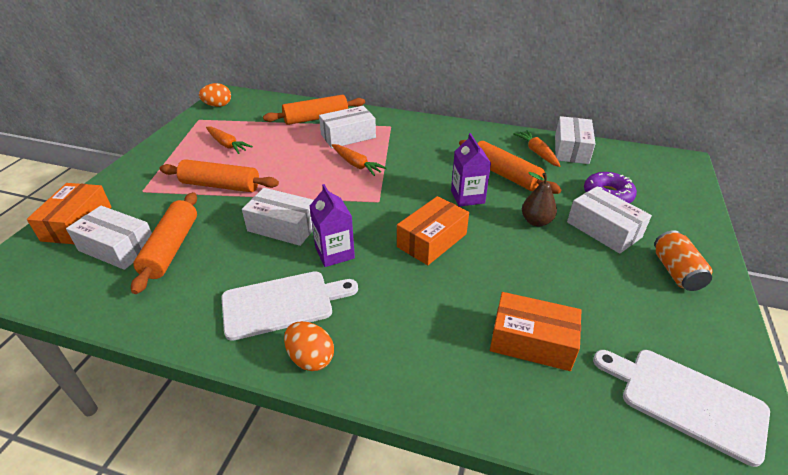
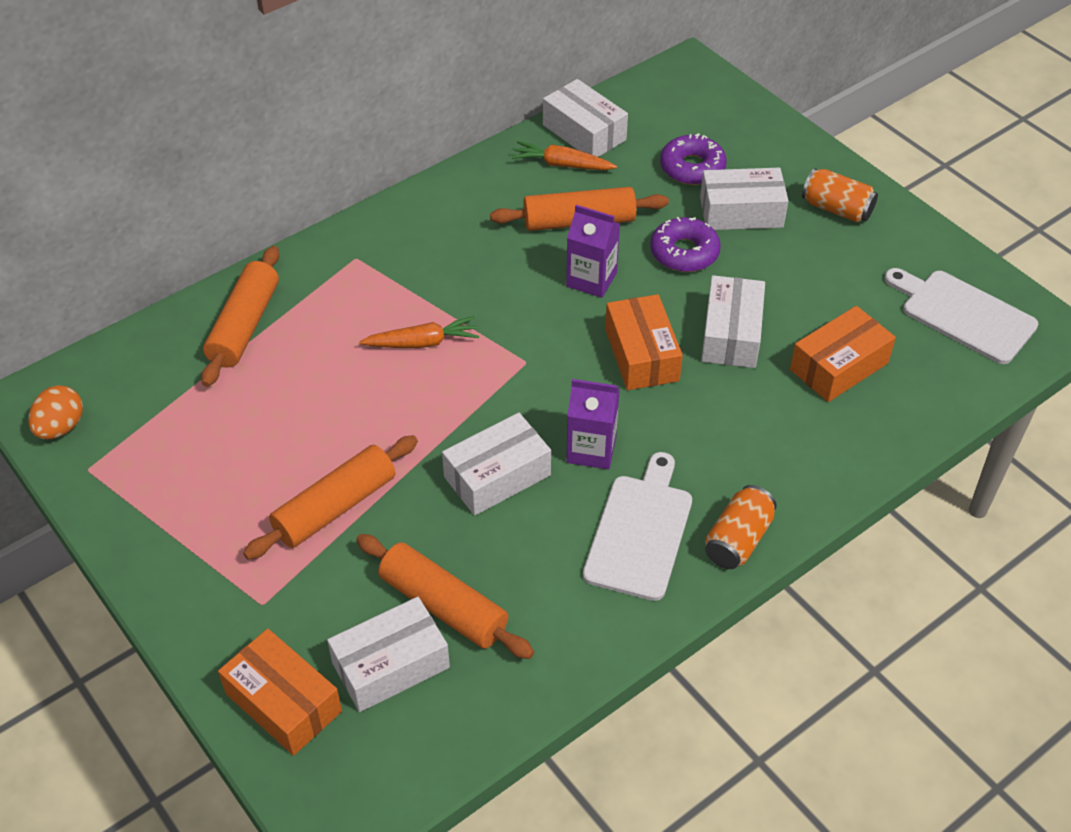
camera: 55 degrees left, 10 degrees up
orange carrot [206,126,253,154] -> none
orange egg [284,321,334,371] -> orange can [705,485,777,569]
white box [319,106,376,148] -> white box moved to [701,275,765,368]
brown pear [522,172,557,227] -> purple donut [650,217,721,272]
white cutting board [593,350,770,467] -> white cutting board turned 60 degrees clockwise [884,268,1038,364]

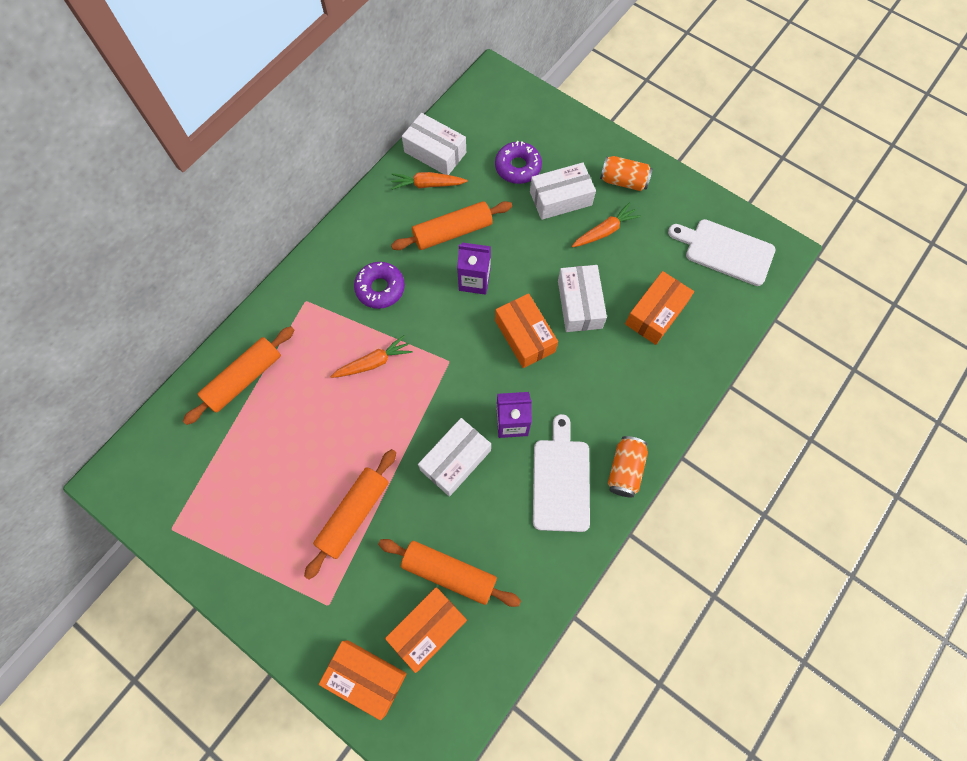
camera: 15 degrees left, 20 degrees up
orange egg [28,385,83,439] -> none
orange rolling pin [201,246,279,387] -> orange rolling pin turned 45 degrees clockwise [183,326,294,425]
white box [327,597,450,712] -> orange box [385,587,467,673]
purple donut [650,217,721,272] -> purple donut moved to [354,262,405,309]
none -> orange carrot [572,203,641,247]

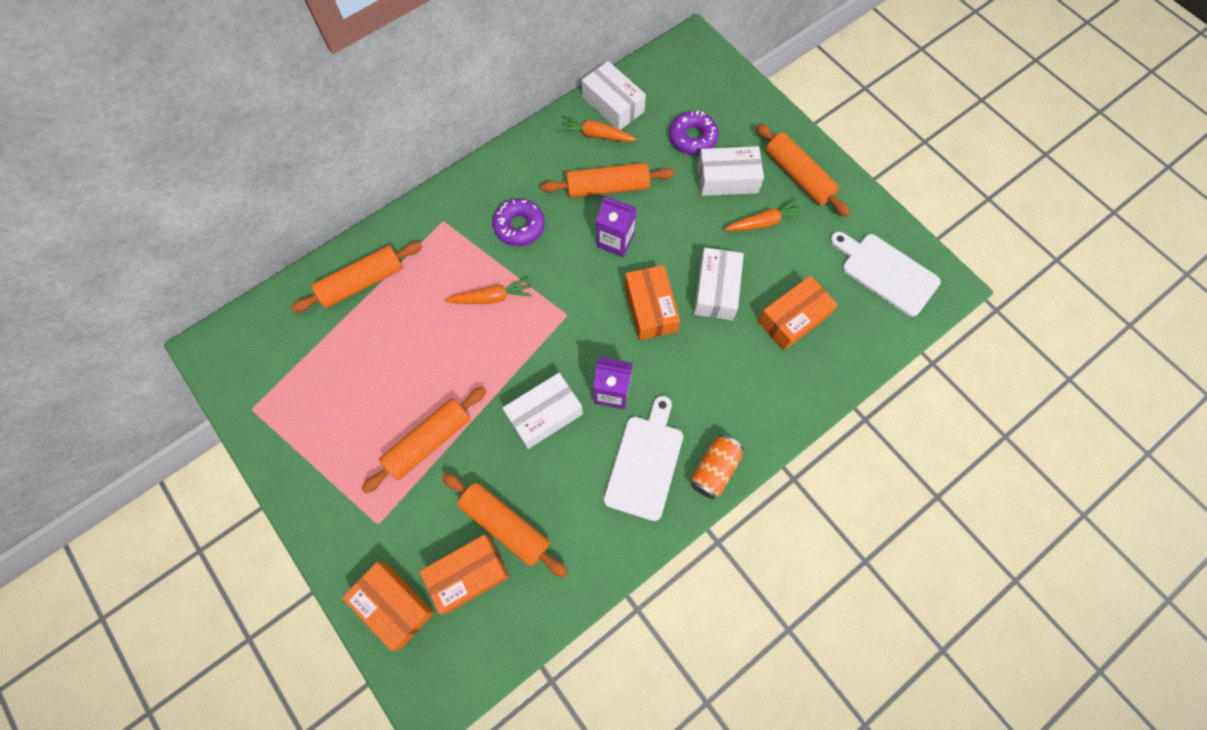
camera: 15 degrees right, 0 degrees up
orange can [600,156,653,191] -> orange rolling pin [756,123,850,217]

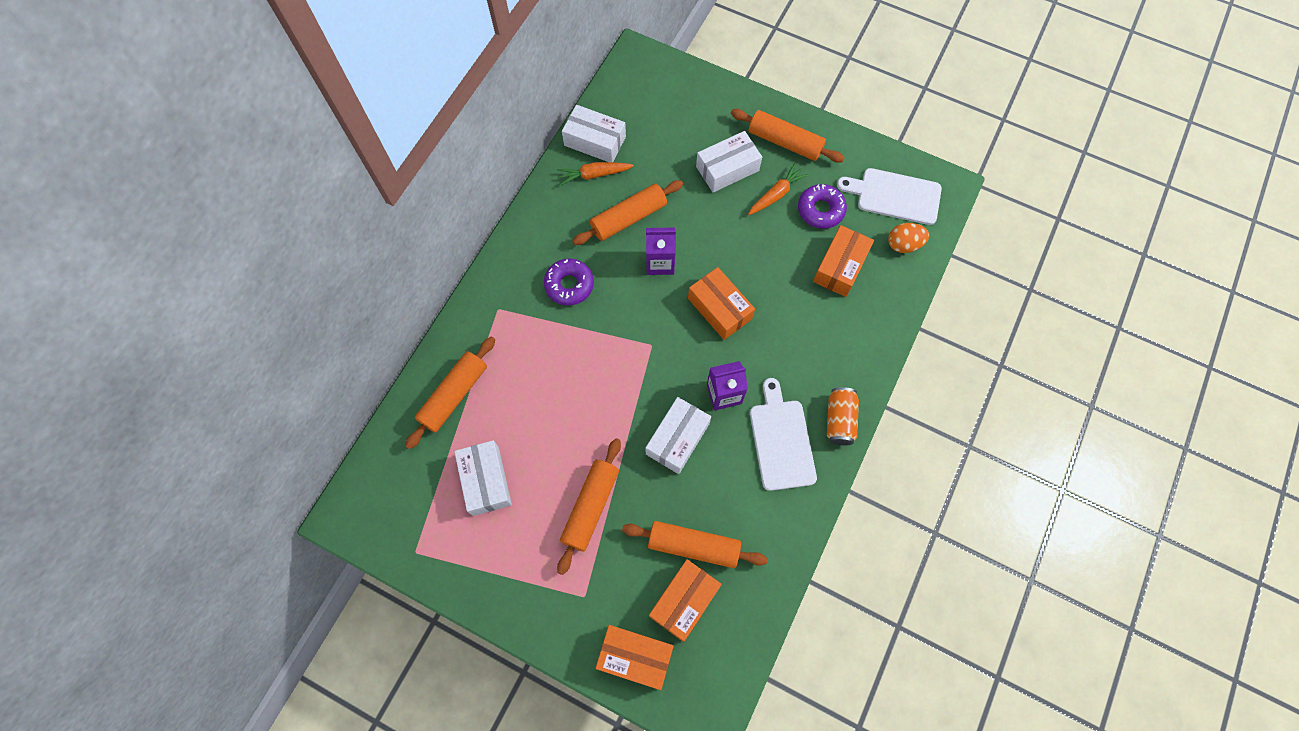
camera: 25 degrees left, 0 degrees up
orange carrot [445,277,532,304] -> none
purple donut [669,110,719,155] -> purple donut moved to [798,184,847,229]
white box [694,248,744,320] -> white box moved to [454,440,512,516]
none -> orange egg [888,223,929,253]

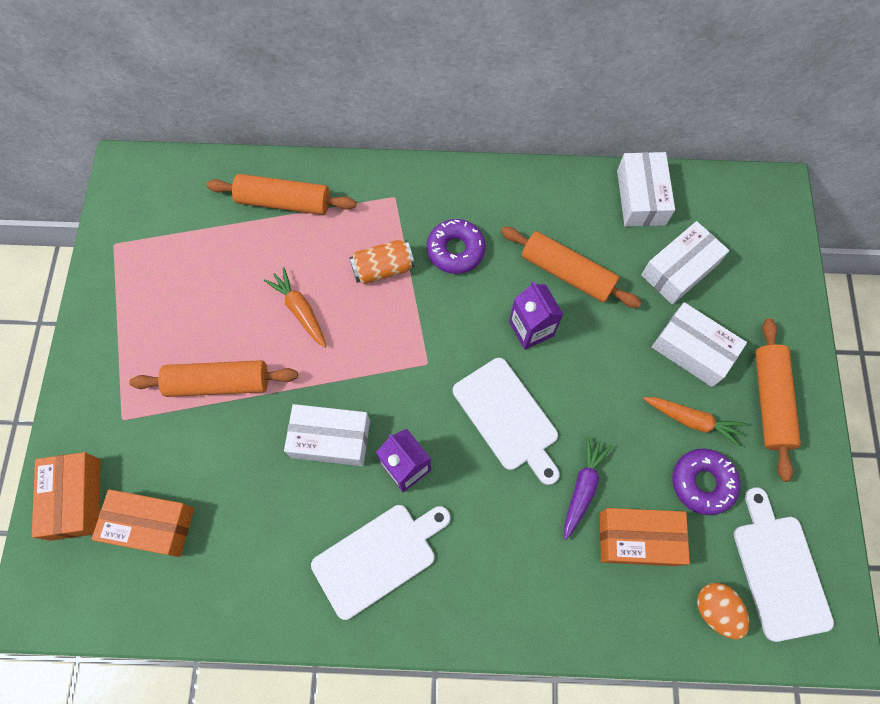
camera: 65 degrees right, 0 degrees up
white box [454,440,512,516] -> white box moved to [641,221,729,305]
orange carrot [557,162,634,186] -> orange carrot moved to [264,267,326,348]
orange rolling pin [622,521,768,568] -> none
orange box [688,267,755,340] -> white cutting board [453,358,560,485]
orange can [827,387,859,445] -> orange can moved to [349,240,415,284]
none -> purple carrot [564,436,612,540]

